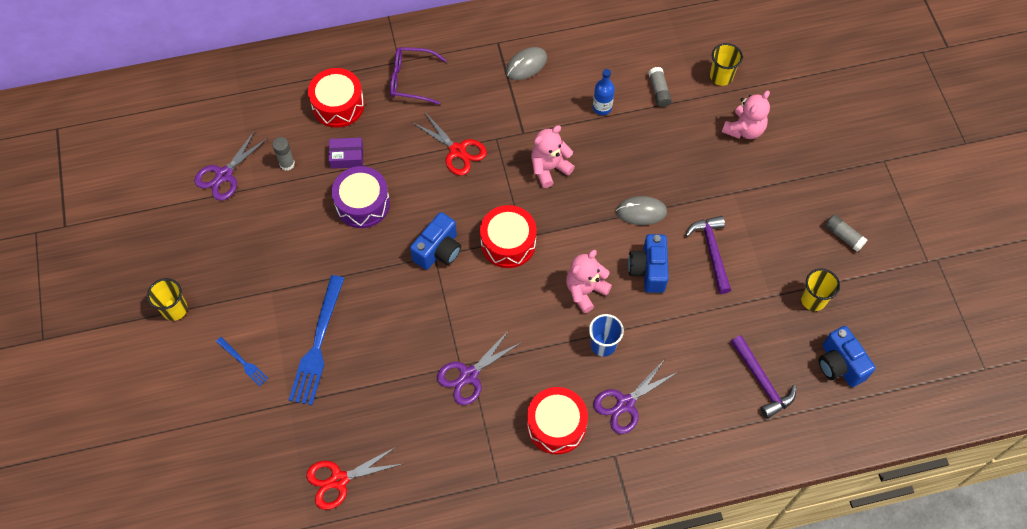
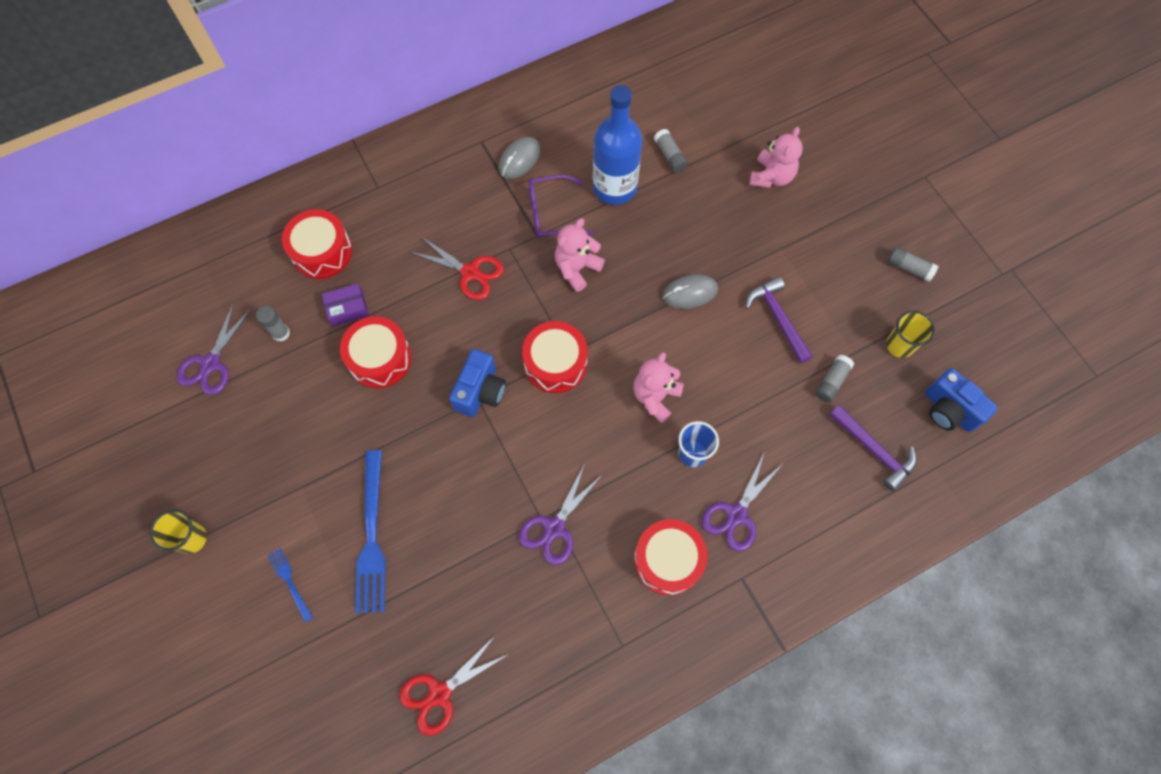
camera: 15 degrees left, 5 degrees up
blue fork [216,337,269,386] -> blue fork turned 150 degrees counterclockwise [268,548,313,623]
purple drum [332,166,390,228] -> red drum [340,316,412,388]
purple glasses [390,47,447,105] -> purple glasses moved to [529,175,593,238]
blue bottle [593,69,615,115] -> blue bottle [593,85,642,205], size x2.05
blue camera [628,234,669,293] -> none
yellow cup [710,43,743,86] -> none
none -> grey glue stick [815,355,854,402]

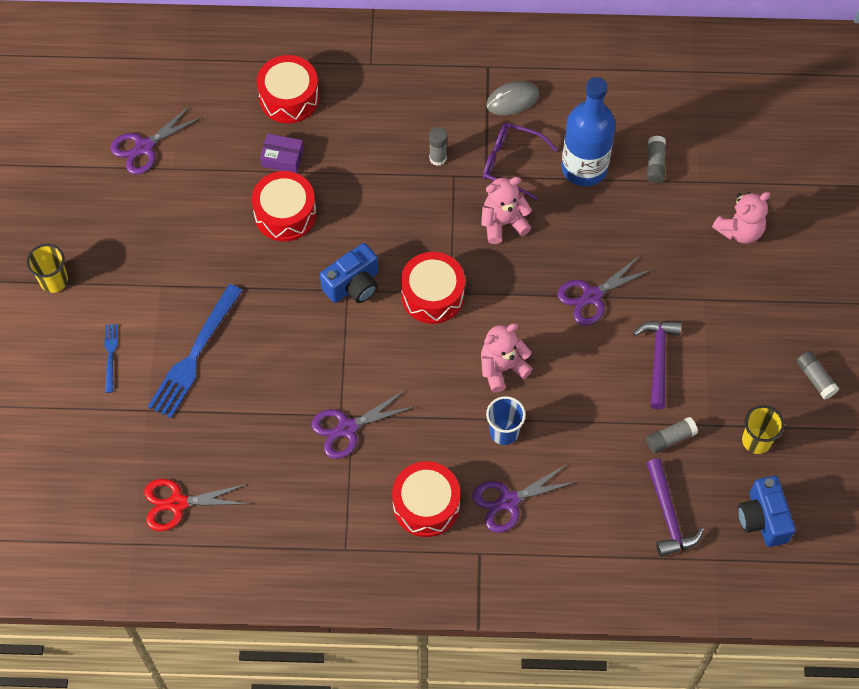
camera: 30 degrees right, 5 degrees down
grey glue stick [256,306,290,342] -> grey glue stick moved to [429,127,447,166]
red scissors [410,237,504,300] -> none
grey mouse [663,274,718,309] -> purple scissors [557,256,653,326]

